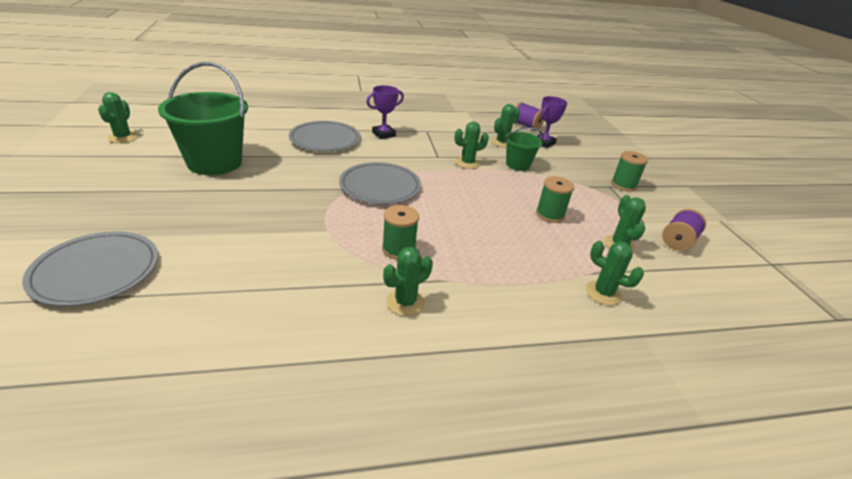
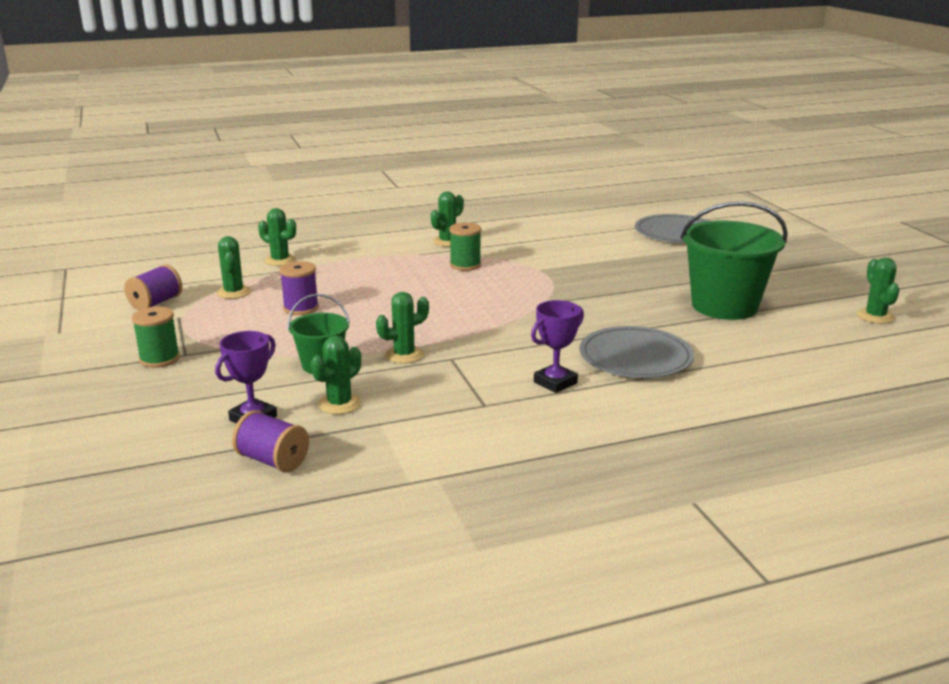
camera: 175 degrees right, 10 degrees down
grey plate [339,162,421,204] -> none
green spool [536,176,575,223] -> purple spool [280,261,319,315]

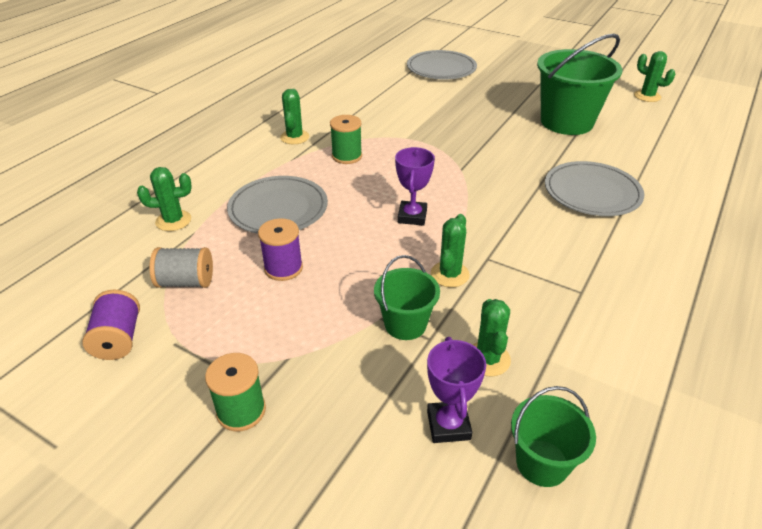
camera: 40 degrees left, 15 degrees up
green cactus [217,236,251,299] -> grey spool [149,247,213,288]
purple spool [232,410,309,472] -> green bucket [511,386,596,487]
purple trophy [531,300,584,393] -> purple trophy moved to [395,147,435,226]
none -> grey plate [227,176,328,234]

